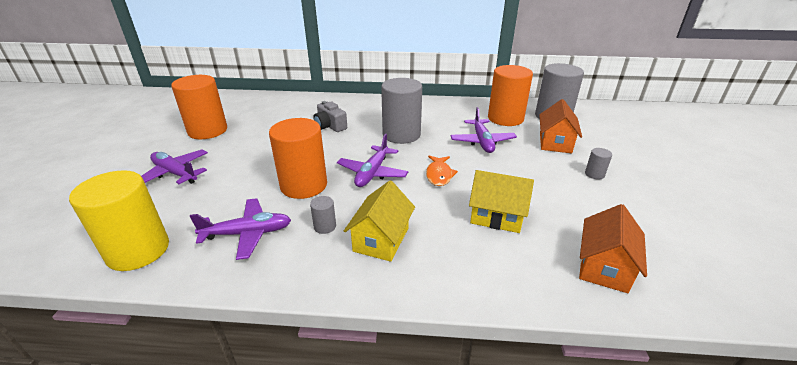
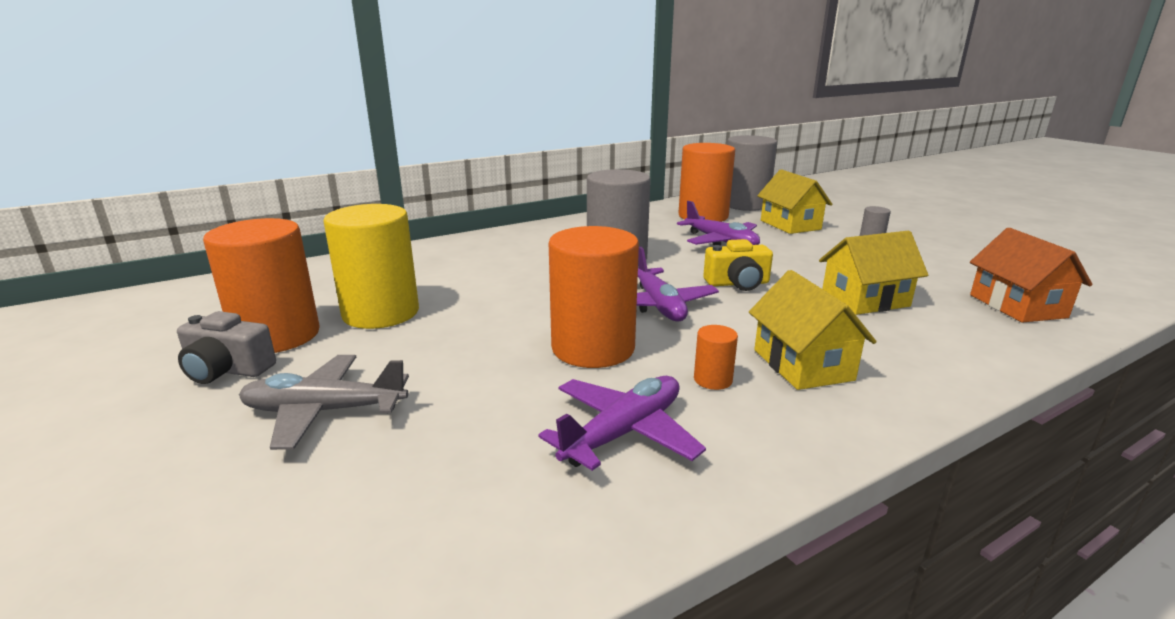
camera: 35 degrees left, 10 degrees down
yellow cylinder [69,170,169,271] -> yellow cylinder moved to [323,204,419,329]
purple plane [141,149,208,184] -> grey plane [239,355,409,450]
grey cylinder [310,196,336,234] -> orange cylinder [694,325,738,390]
grey camera [313,101,347,132] -> grey camera moved to [177,311,276,384]
orange fish [426,156,458,186] -> yellow camera [703,239,773,291]
orange house [539,99,582,153] -> yellow house [757,169,832,234]

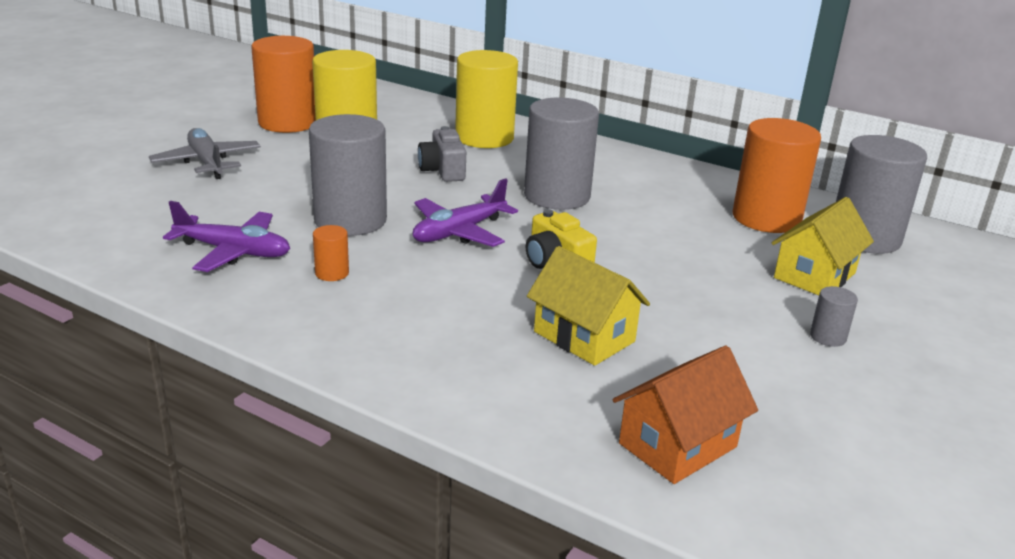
camera: 60 degrees right, 5 degrees up
grey camera [177,311,276,384] -> grey camera moved to [418,126,466,182]
orange cylinder [549,226,639,368] -> grey cylinder [309,114,387,236]
purple plane [677,201,760,245] -> none
yellow house [749,270,877,390] -> none
none -> yellow cylinder [455,50,518,148]

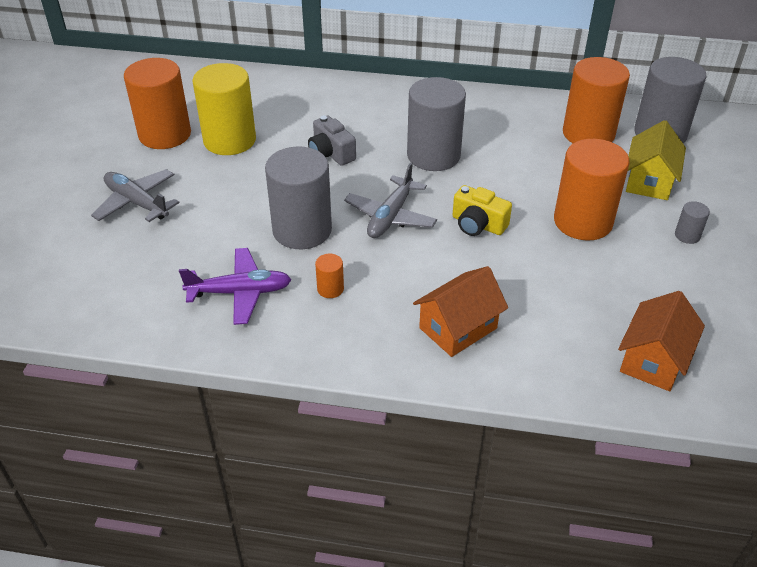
camera: 20 degrees left, 15 degrees up
purple plane [413,178,518,247] -> grey plane [344,162,437,238]
yellow cylinder [455,50,518,148] -> none
yellow house [527,246,650,366] -> none
none -> orange house [413,266,508,357]
none -> orange cylinder [554,139,630,241]

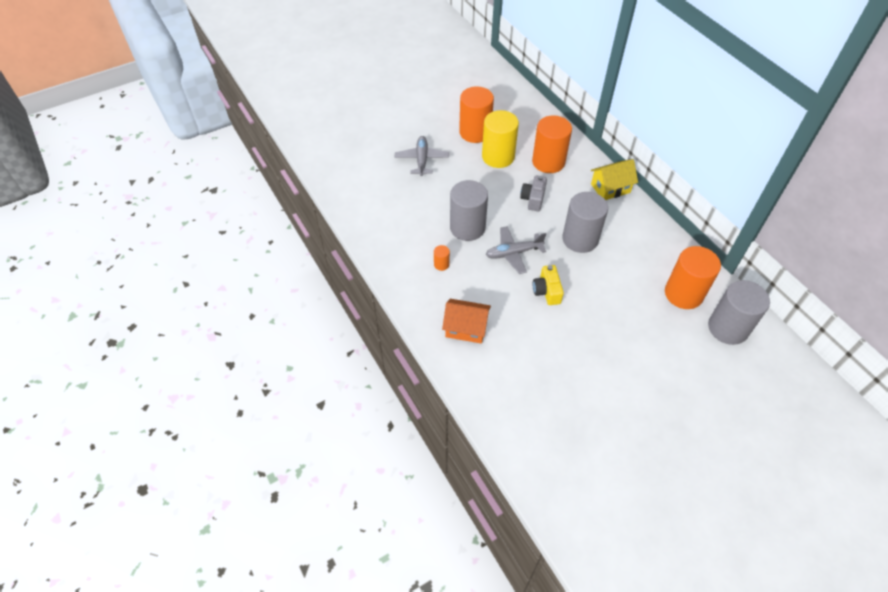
camera: 50 degrees right, 10 degrees up
purple plane [179,248,291,325] -> none
orange cylinder [554,139,630,241] -> orange cylinder moved to [532,115,572,173]
orange house [618,291,705,391] -> none
yellow house [626,120,686,200] -> yellow house moved to [591,159,638,200]
grey cylinder [675,201,710,244] -> none

